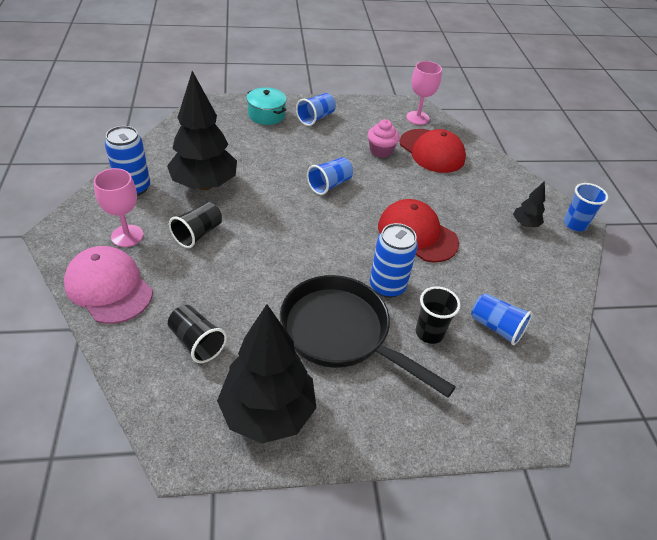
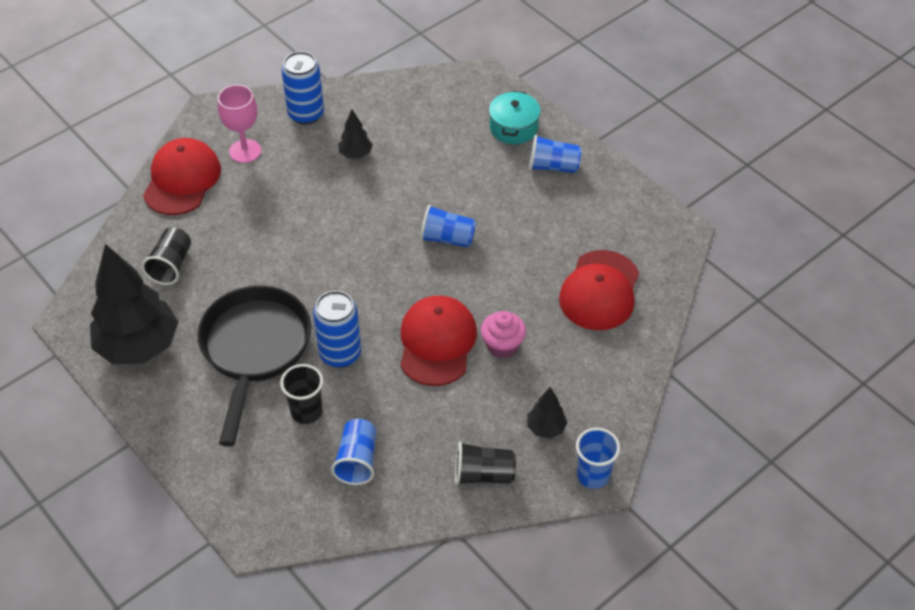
camera: 60 degrees right, 5 degrees up
pink cap [64,246,153,324] -> red cap [143,138,221,215]
black tree [167,71,237,190] -> black tree [338,110,373,158], size x0.44
black cup [169,202,222,248] -> black cup moved to [455,442,516,485]
pink cupcake [368,119,400,158] -> pink cupcake moved to [481,311,526,358]
pink goblet [406,61,442,125] -> none

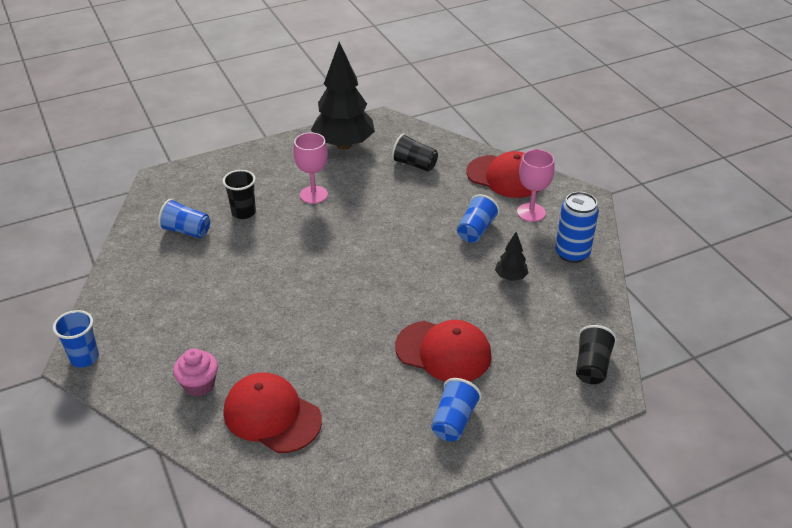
camera: 105 degrees right, 10 degrees down
black pan [197,286,311,447] -> pink goblet [293,132,328,204]
blue can [313,291,361,368] -> none
red cap [400,296,477,386] -> red cap moved to [395,320,492,381]
blue cup [420,204,476,247] -> blue cup moved to [457,194,500,243]
black cup [455,442,516,485] -> black cup moved to [576,325,617,384]
pink cupcake [481,311,526,358] -> pink cupcake moved to [173,348,218,396]
turquoise pot [489,91,541,145] -> none
black tree [527,387,567,439] -> none

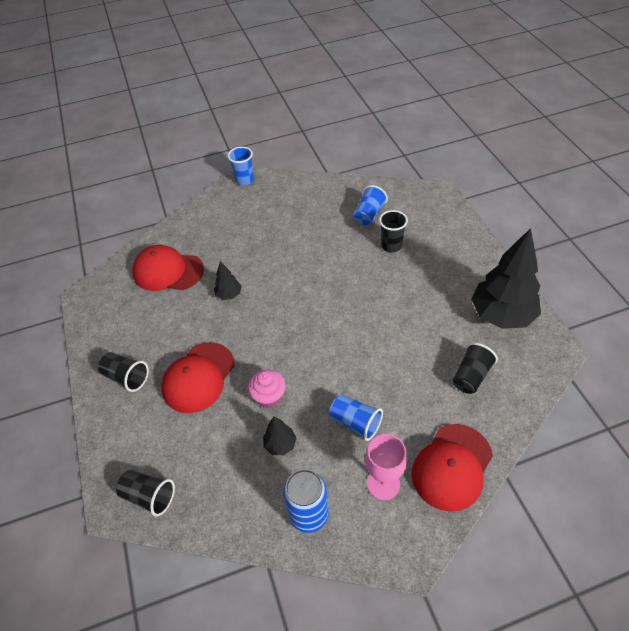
camera: 100 degrees right, 10 degrees up
pink cupcake [173,348,218,396] -> pink cupcake moved to [248,370,286,408]
red cap [224,373,322,453] -> red cap turned 120 degrees counterclockwise [133,245,204,291]
pink goblet [293,132,328,204] -> none
blue cup [431,378,482,441] -> black cup [98,352,149,392]
none -> black tree [214,261,242,300]

